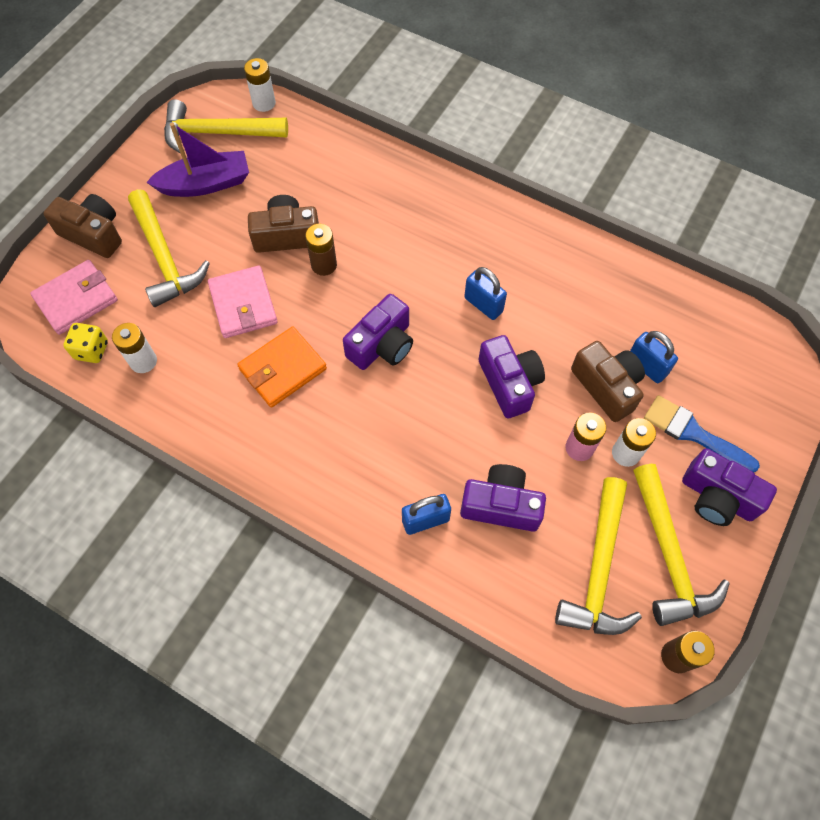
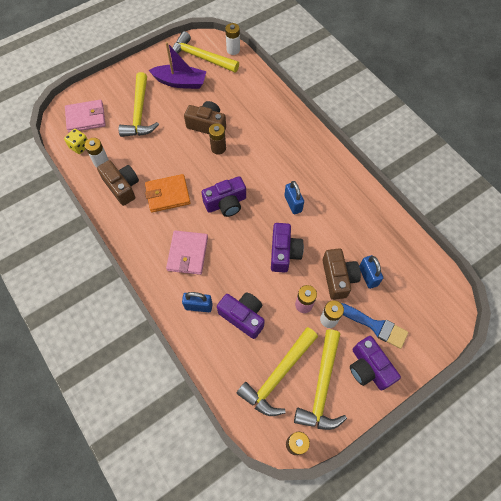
camera: 25 degrees right, 0 degrees up
brown camera [43,194,122,258] -> brown camera moved to [97,160,139,206]
pink wallet [208,266,278,338] -> pink wallet moved to [166,231,208,275]
blue brush [644,395,760,472] -> blue brush turned 150 degrees clockwise [341,303,408,349]

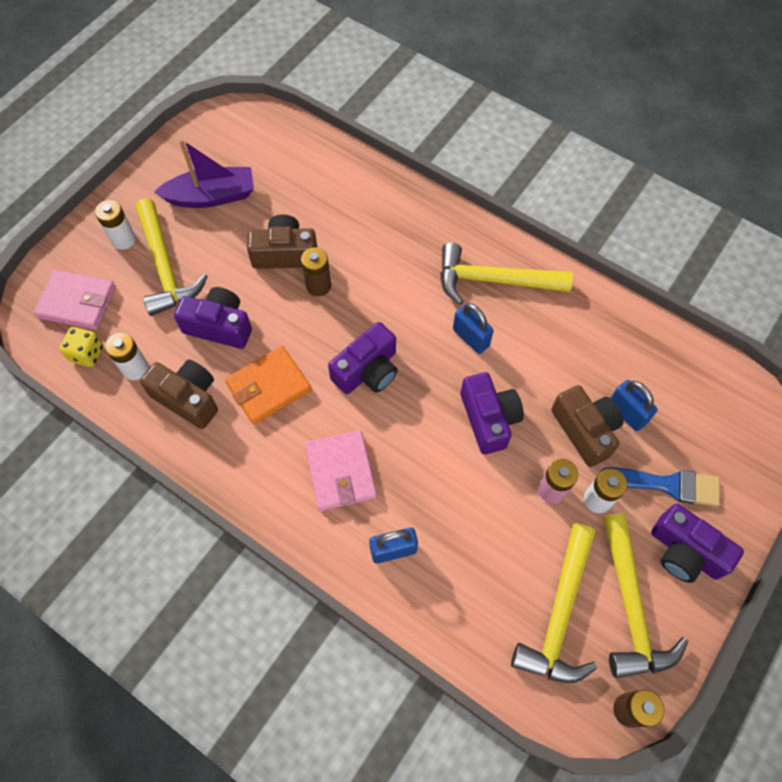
camera: 20 degrees left, 0 degrees up
pink wallet [65,100,106,133] -> pink wallet turned 45 degrees clockwise [33,269,116,330]
yellow hammer [173,31,239,72] -> yellow hammer moved to [440,243,573,305]
purple camera [217,292,265,339] -> purple camera moved to [174,287,252,349]
white battery [225,23,240,55] -> white battery moved to [95,200,136,250]

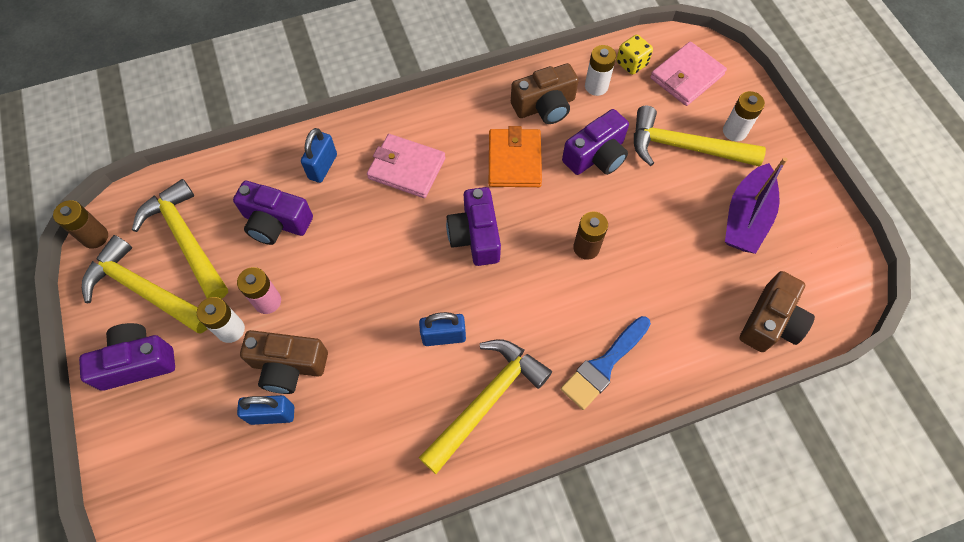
camera: 125 degrees right, 0 degrees up
brown camera [247,214,317,269] -> brown camera moved to [739,271,815,352]
purple camera [461,372,524,455] -> purple camera moved to [233,181,313,245]
blue brush [600,467,720,507] -> blue brush moved to [561,316,651,410]

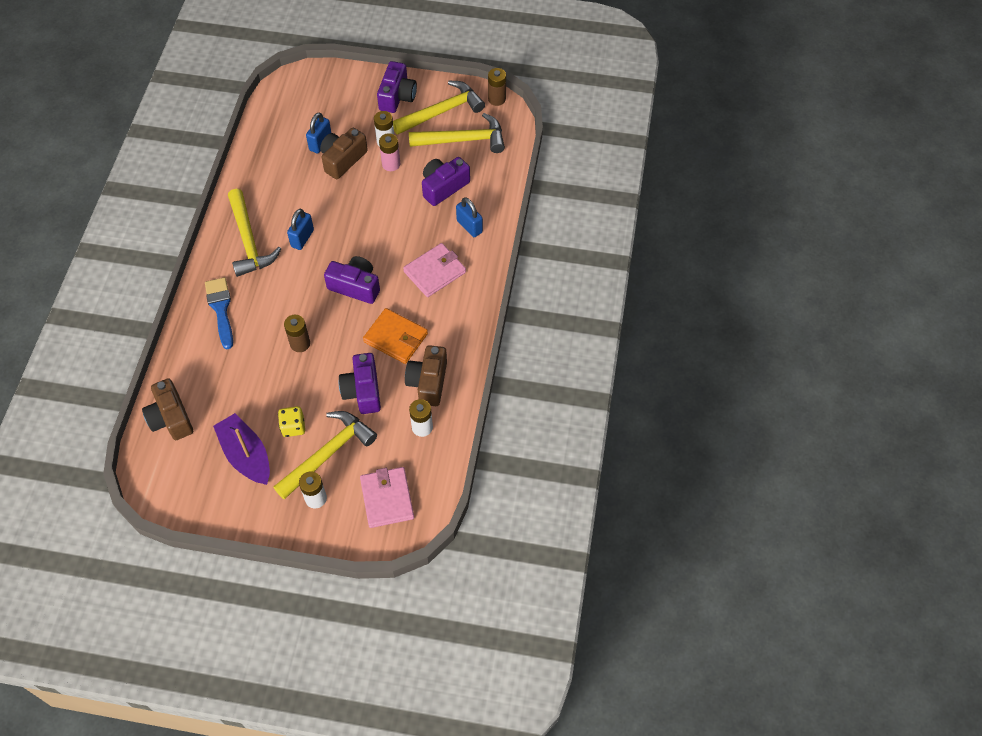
camera: 120 degrees right, 5 degrees down
yellow dice [616,35,653,75] -> yellow dice moved to [278,406,305,437]

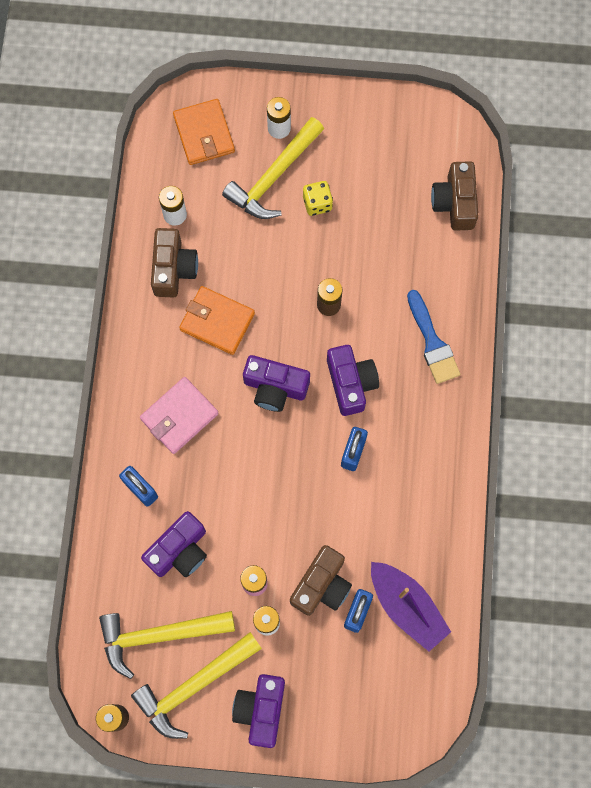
camera: 175 degrees right, 15 degrees up
brown camera [142,378,193,440] -> brown camera turned 150 degrees counterclockwise [431,161,478,231]
purple boat [213,413,270,485] -> purple boat moved to [371,562,451,651]
yellow hammer [228,189,281,277] -> none
purple camera [339,353,381,414] -> purple camera moved to [327,345,379,416]
pink wallet [360,467,414,528] -> orange wallet [173,99,235,165]

